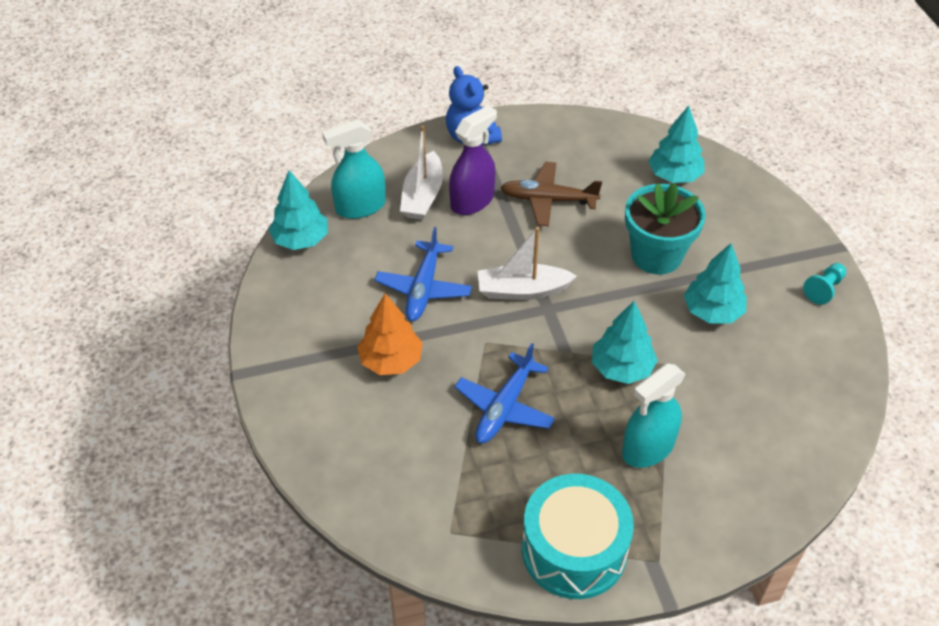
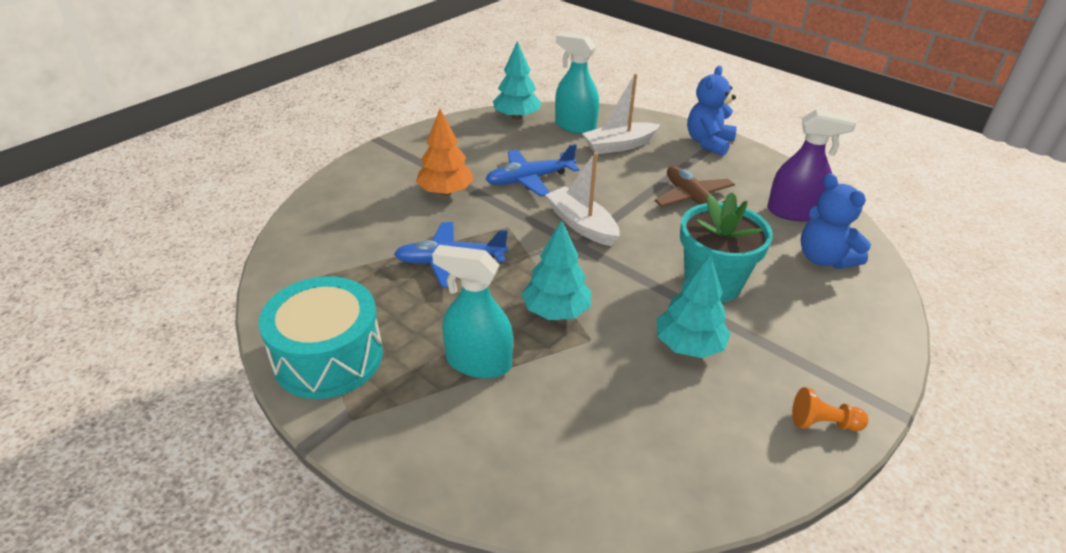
camera: 55 degrees right, 10 degrees down
purple spray bottle [449,105,497,215] -> purple spray bottle moved to [767,109,856,221]
turquoise tree [648,105,705,183] -> blue teddy bear [801,173,871,269]
turquoise pawn [803,263,846,305] -> orange pawn [792,387,869,431]

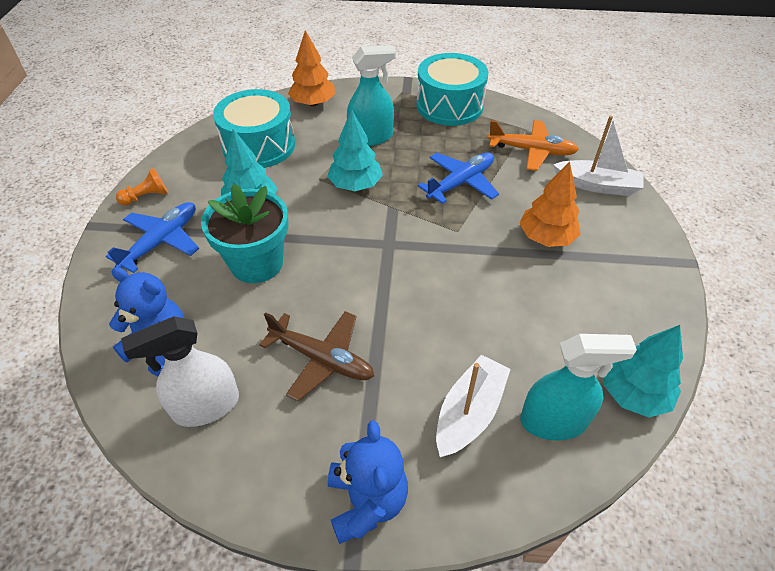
camera: 145 degrees right, 10 degrees up
blue plane [485,144,579,197] -> blue plane moved to [105,202,199,273]
white boat [545,152,620,246] -> white boat moved to [553,115,644,196]
purple spray bottle [767,109,856,221] -> white spray bottle [121,316,239,427]
none -> turquoise drum [213,89,295,168]
none -> orange tree [288,30,336,107]
none -> orange plane [488,120,579,171]

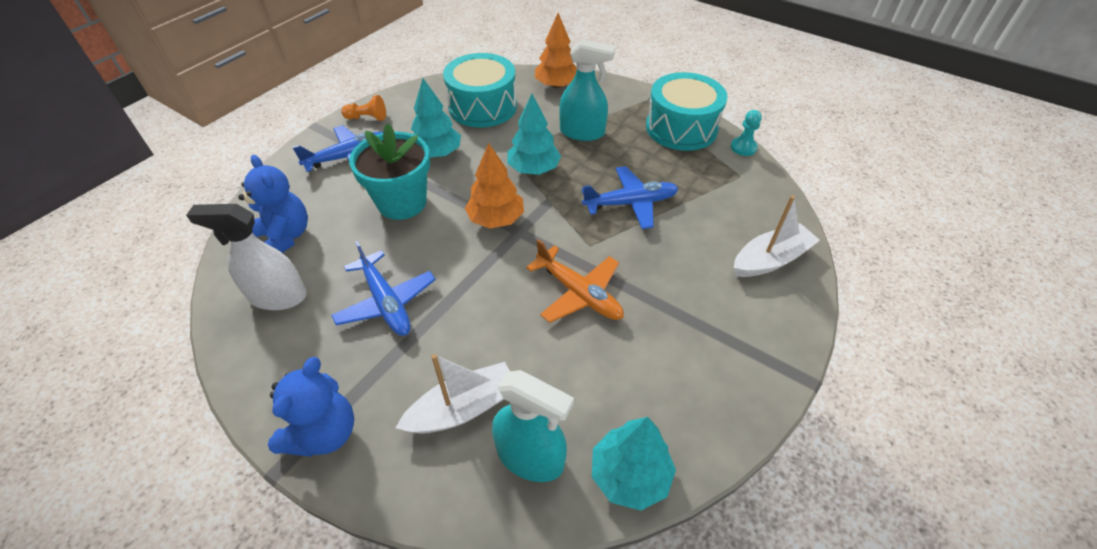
camera: 30 degrees right, 0 degrees up
brown plane [259,311,374,401] -> blue plane [331,241,436,336]
orange plane [488,120,579,171] -> orange plane moved to [526,239,624,323]
orange tree [519,162,581,247] -> orange tree moved to [465,143,524,229]
white boat [553,115,644,196] -> white boat turned 75 degrees counterclockwise [734,195,820,277]
none -> turquoise pawn [731,110,762,156]

